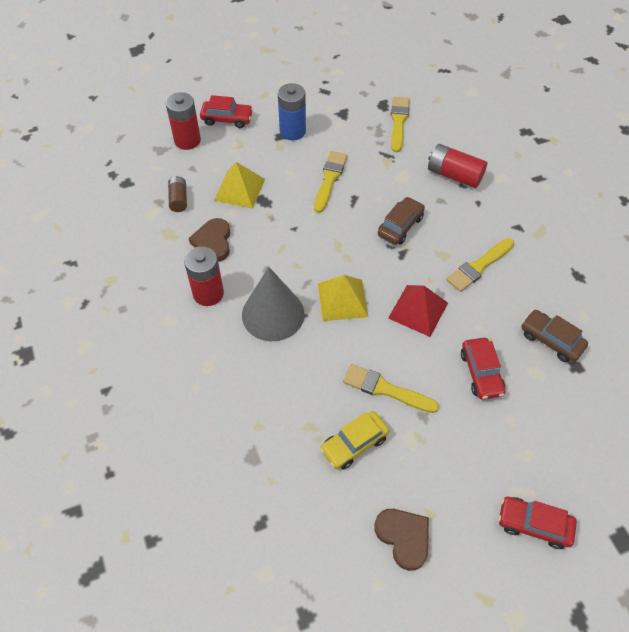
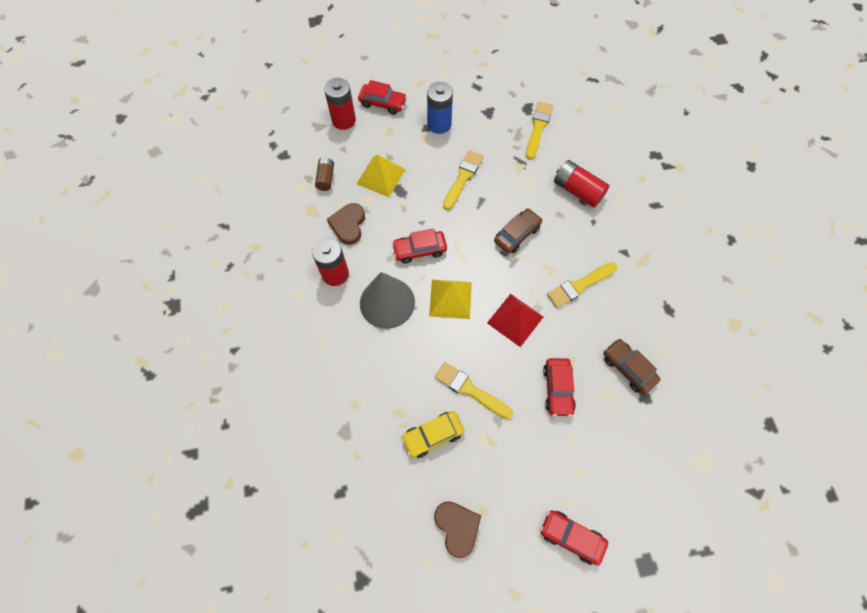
camera: 10 degrees right, 10 degrees up
none -> red car [392,228,447,263]

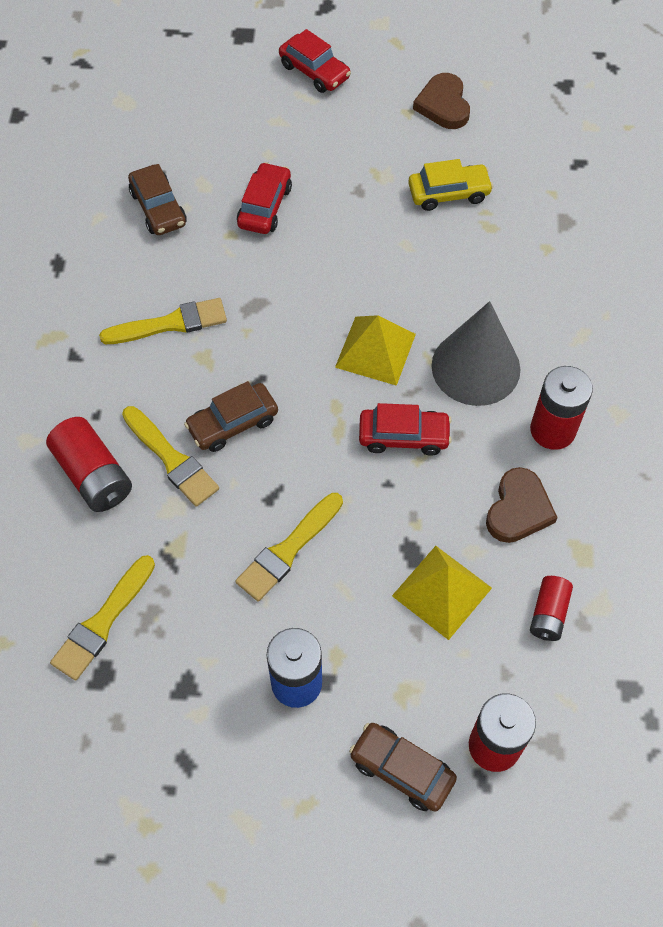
camera: 165 degrees left, 5 degrees down
brown battery [315,157,334,191] -> red battery [530,576,573,641]
red car [358,80,407,115] -> brown car [349,723,457,812]
yellow brush [435,362,513,419] -> yellow brush moved to [122,406,219,507]
red pyramid [487,294,543,347] -> none

